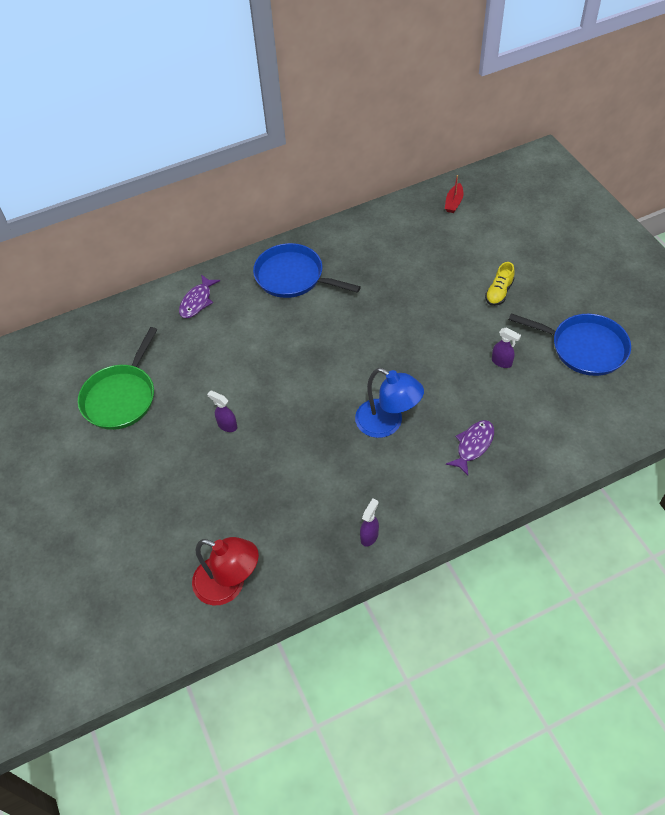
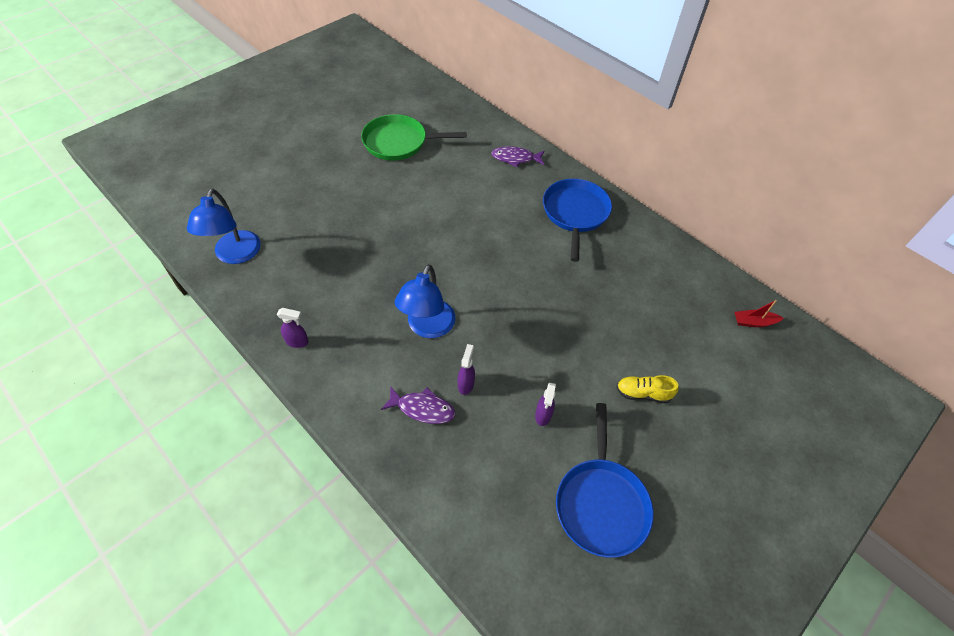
camera: 65 degrees right, 0 degrees up
red lamp [192,537,259,605] -> blue lamp [187,189,261,264]
purple spray bottle [207,390,237,432] -> purple spray bottle moved to [458,344,475,395]

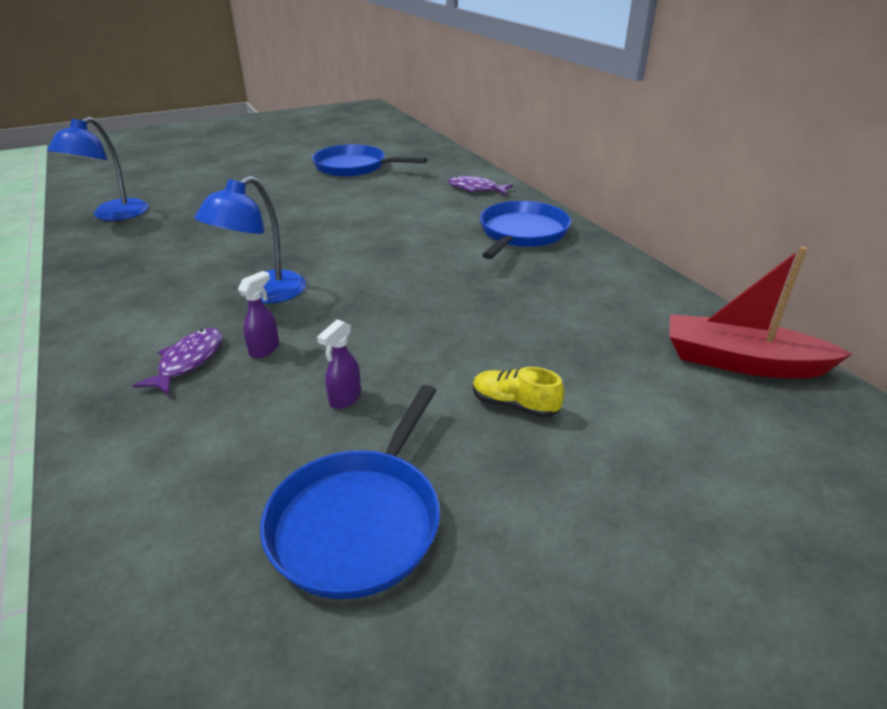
camera: 20 degrees right, 20 degrees down
purple spray bottle [277,308,309,348] -> none
green pan [361,114,466,161] -> blue pan [312,144,427,177]
purple fish [381,386,455,424] -> purple fish turned 105 degrees counterclockwise [133,328,223,395]
red boat [734,300,784,327] -> red boat [670,246,852,378], size x2.10

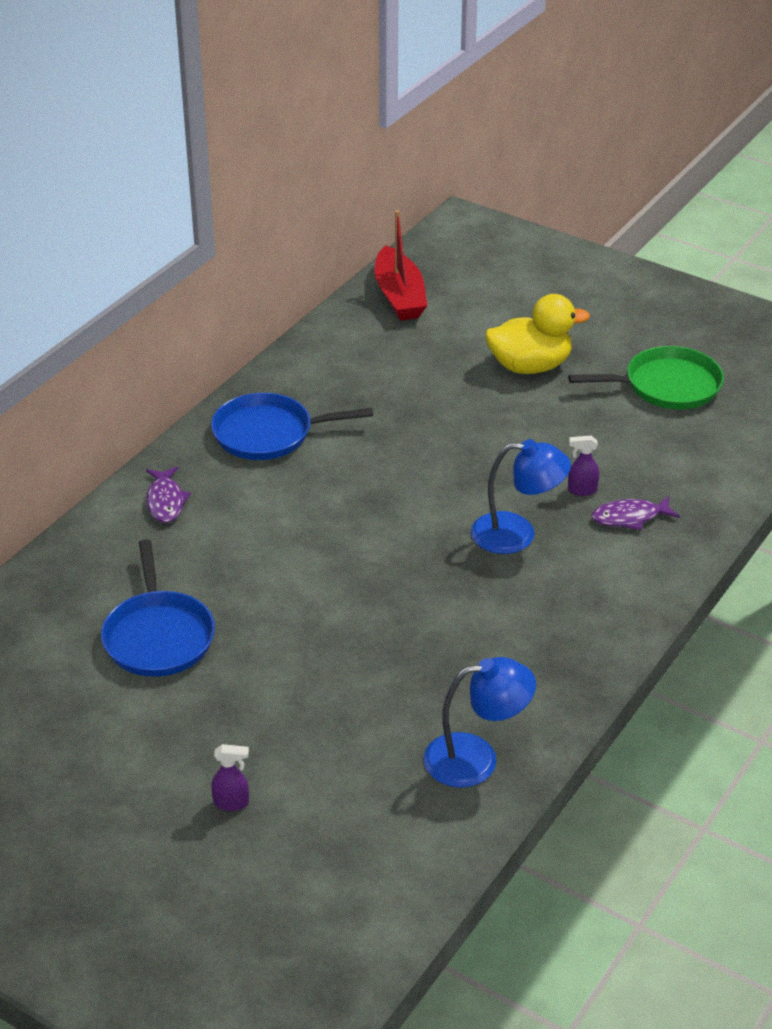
camera: 120 degrees left, 5 degrees up
blue pan [260,385,440,599] -> green pan [568,346,724,410]
purple spray bottle [317,319,361,409] -> purple spray bottle moved to [211,744,249,811]
yellow shoe [473,367,564,418] -> yellow duck [485,294,590,374]

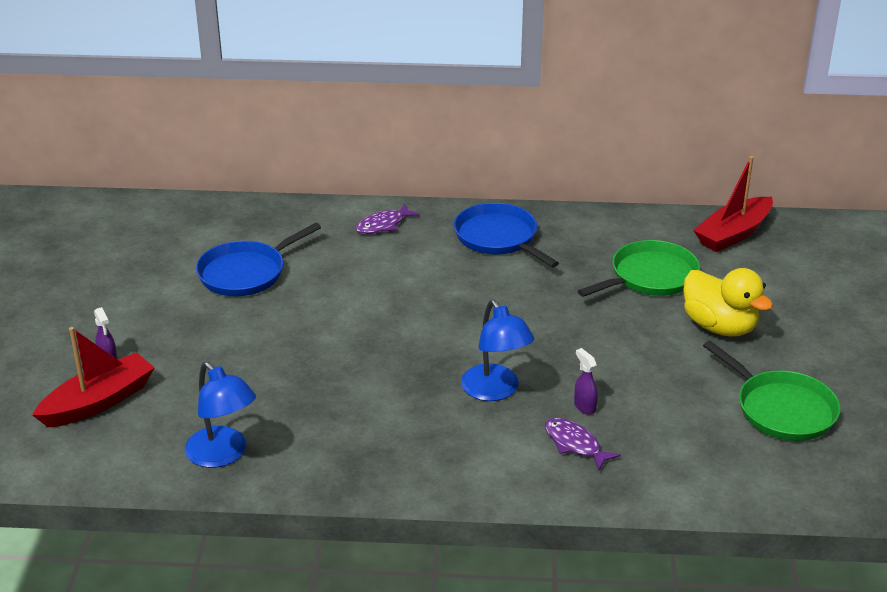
camera: 60 degrees right, 5 degrees down
none -> red boat [33,327,155,427]
none -> green pan [578,240,700,297]

